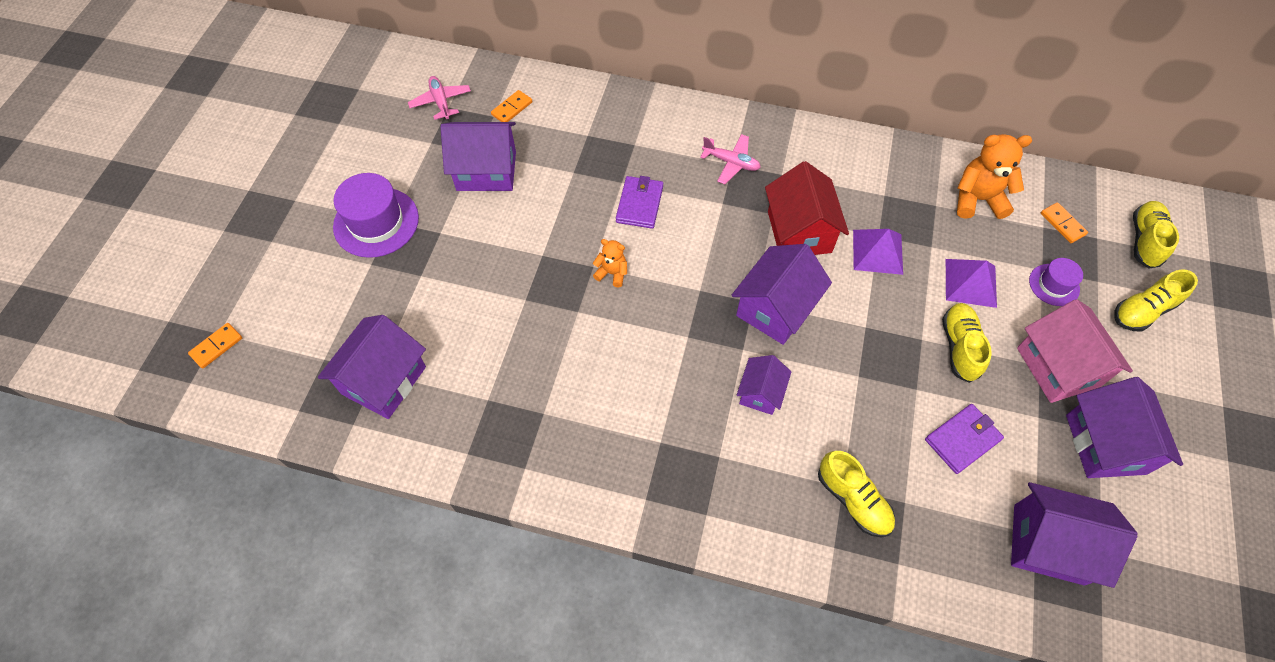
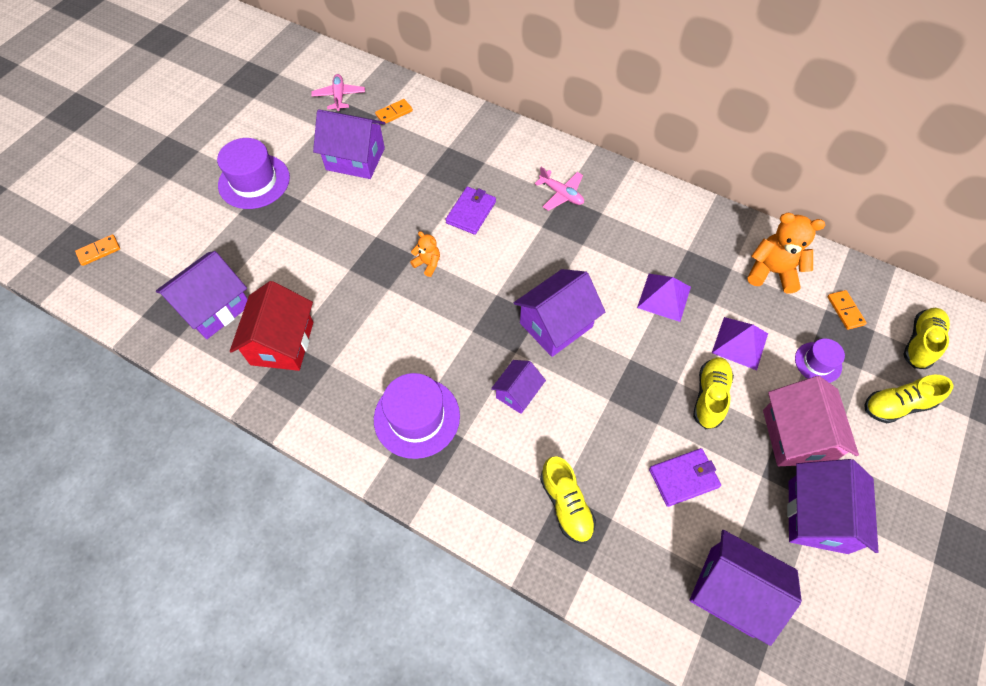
camera: 15 degrees right, 0 degrees up
red house [765,161,849,255] -> red house moved to [230,281,313,371]
none -> purple hat [374,373,460,459]

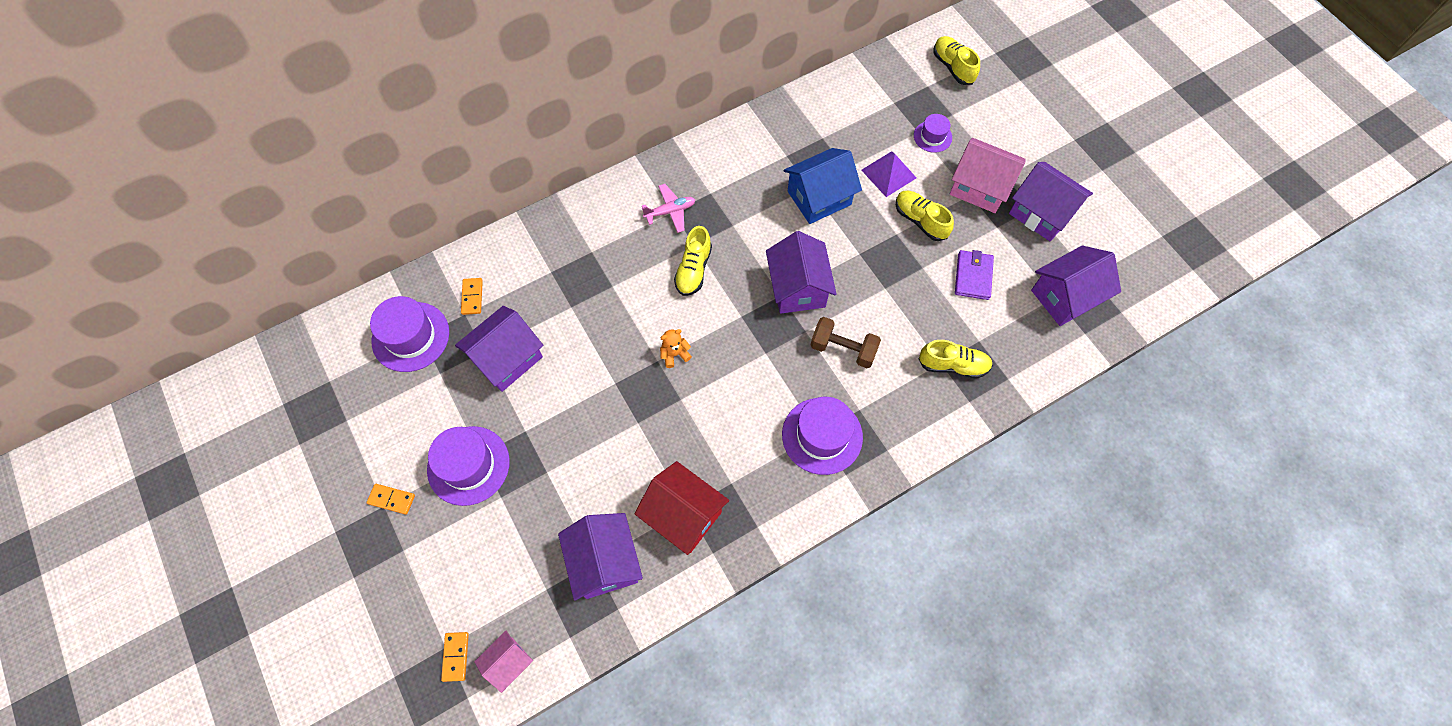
camera: 60 degrees left, 5 degrees up
pink plane [311,74,365,112] -> purple hat [370,296,449,372]
purple wallet [446,187,496,235] -> none
purple house [491,360,546,414] -> brown dumbbell [811,317,881,368]
purple pyramid [637,274,691,322] -> blue house [784,148,862,224]
orange teddy bear [747,213,825,293] -> none
orange domino [827,290,867,330] -> orange domino moved to [367,484,415,515]
yellow shoe [864,375,953,423] -> yellow shoe moved to [674,226,712,296]
none -> pink house [474,631,533,693]

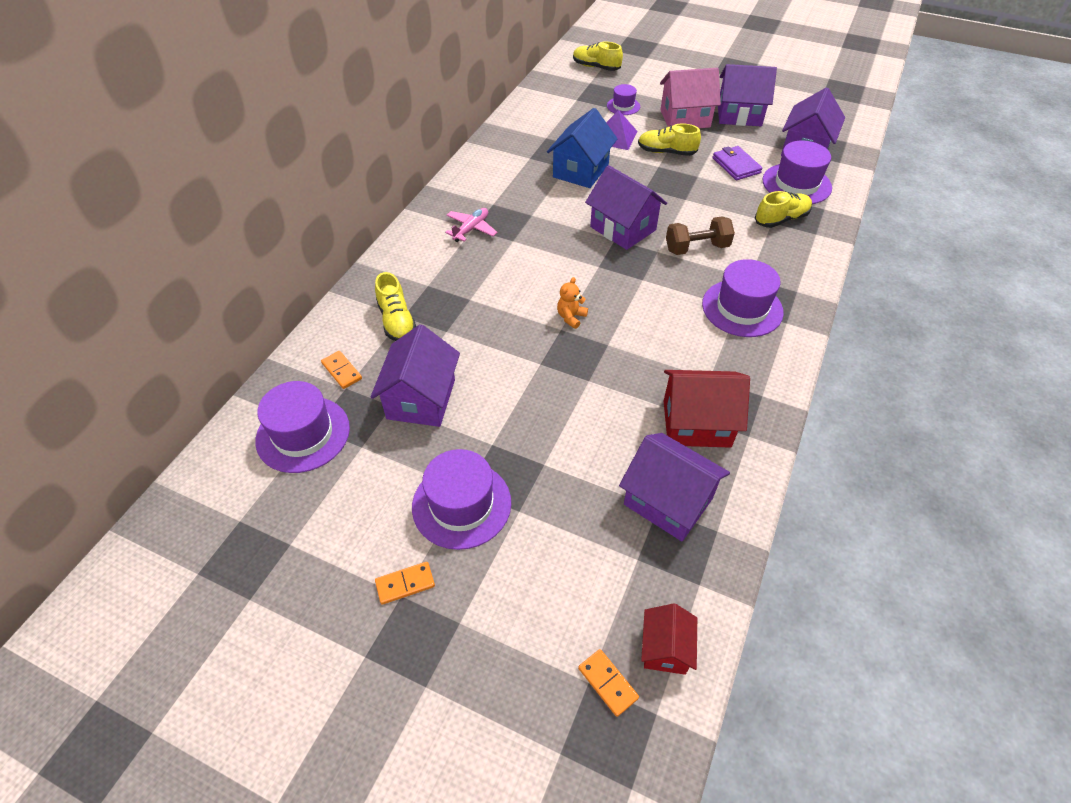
camera: 35 degrees left, 15 degrees down
pink house [474,631,533,693] -> red house [641,603,697,675]
yellow shoe [674,226,712,296] -> yellow shoe moved to [375,272,416,341]
none -> purple hat [763,140,832,204]

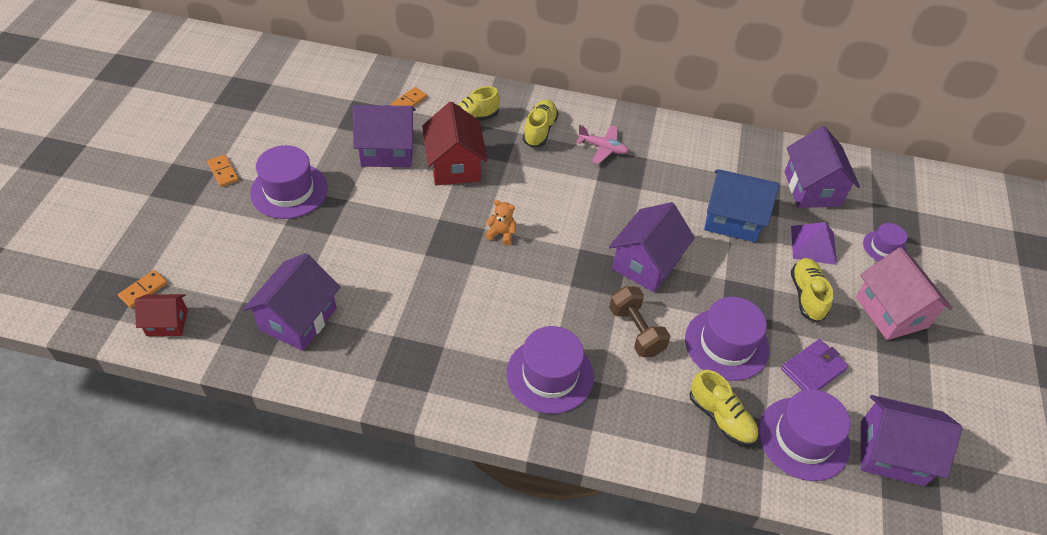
camera: 75 degrees right, 0 degrees up
purple hat [255,381,350,473] -> purple hat moved to [685,297,770,381]
yellow shoe [573,41,623,71] -> yellow shoe moved to [523,99,559,147]
red house [664,370,750,448] -> red house moved to [422,102,488,185]
purple house [718,64,777,126] -> purple house moved to [785,126,860,208]

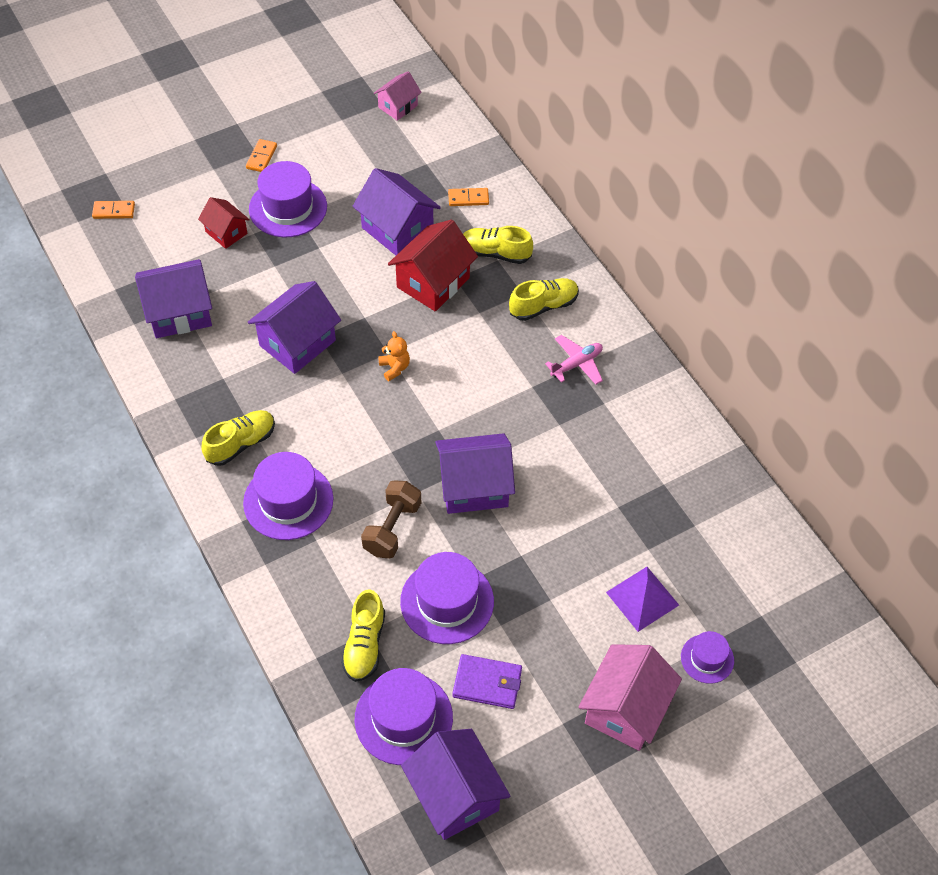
camera: 50 degrees right, 5 degrees up
red house [134,294,188,336] -> red house moved to [198,197,250,249]
pink plane [576,125,629,164] -> pink plane turned 105 degrees counterclockwise [545,335,603,385]
blue house [704,169,779,242] -> none
purple house [785,126,860,208] -> purple house moved to [248,281,341,374]
yellow shoe [791,258,833,322] -> yellow shoe moved to [202,410,275,466]
none -> pink house [374,71,422,121]

